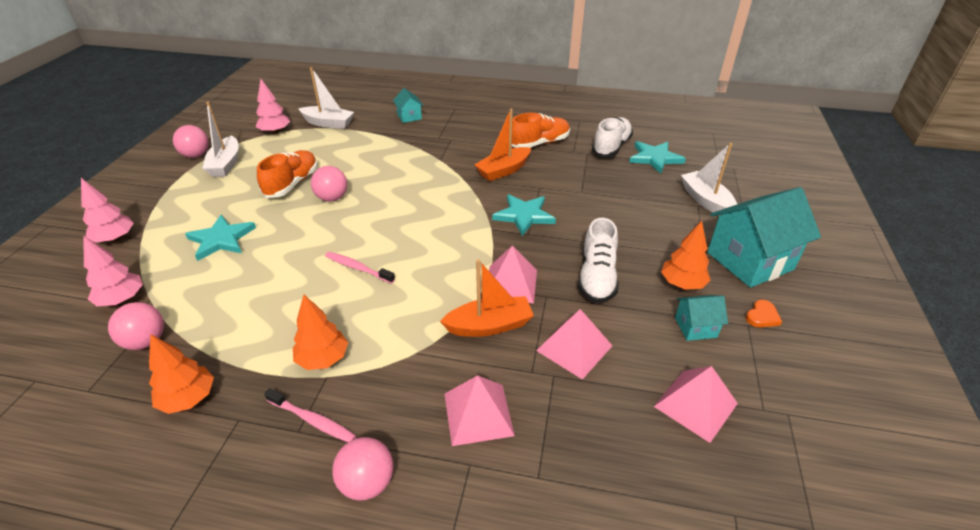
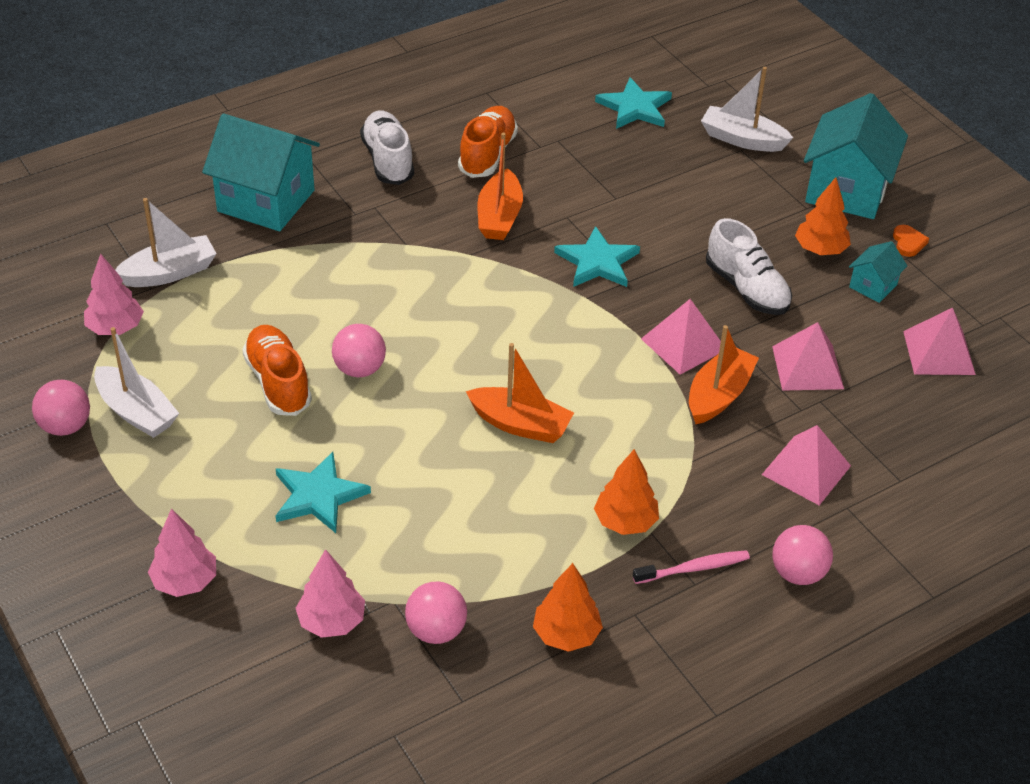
camera: 45 degrees left, 5 degrees up
pink toothbrush [325,252,395,284] -> orange boat [466,343,574,443]
turquoise house [393,88,424,123] -> turquoise house [202,113,320,231], size x2.11
white shoe [592,117,633,157] -> white shoe moved to [360,111,414,185]

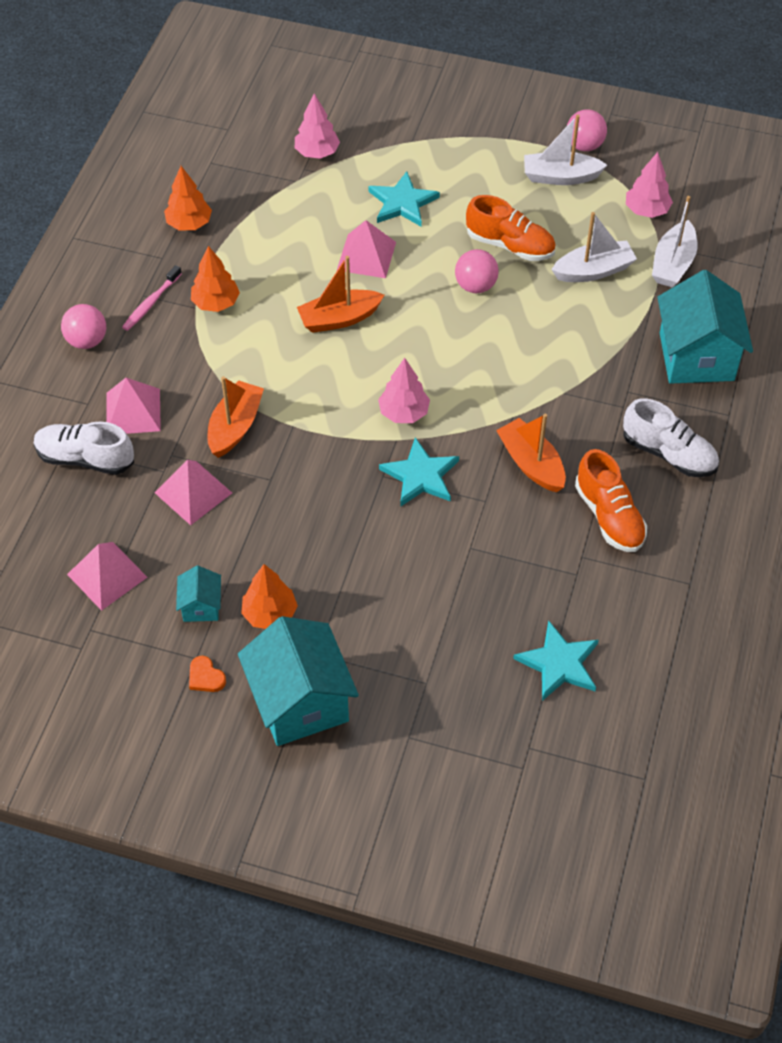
camera: 140 degrees right, 10 degrees up
pink tree [148,508,216,597] -> pink tree moved to [378,358,430,423]
turquoise house [202,113,320,231] -> turquoise house turned 75 degrees counterclockwise [657,270,753,384]
pink ball [405,581,467,644] -> none
pink pyramid [641,299,721,375] -> pink pyramid moved to [337,220,396,278]
orange boat [689,325,759,424] -> orange boat turned 150 degrees counterclockwise [208,376,264,458]
white boat [701,67,793,152] -> white boat moved to [551,212,637,282]
white shoe [706,218,792,315] -> white shoe moved to [34,422,134,475]

